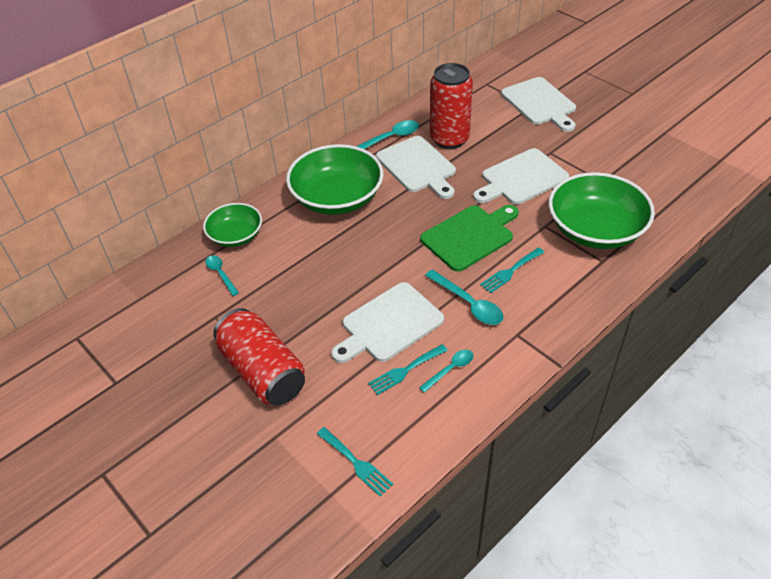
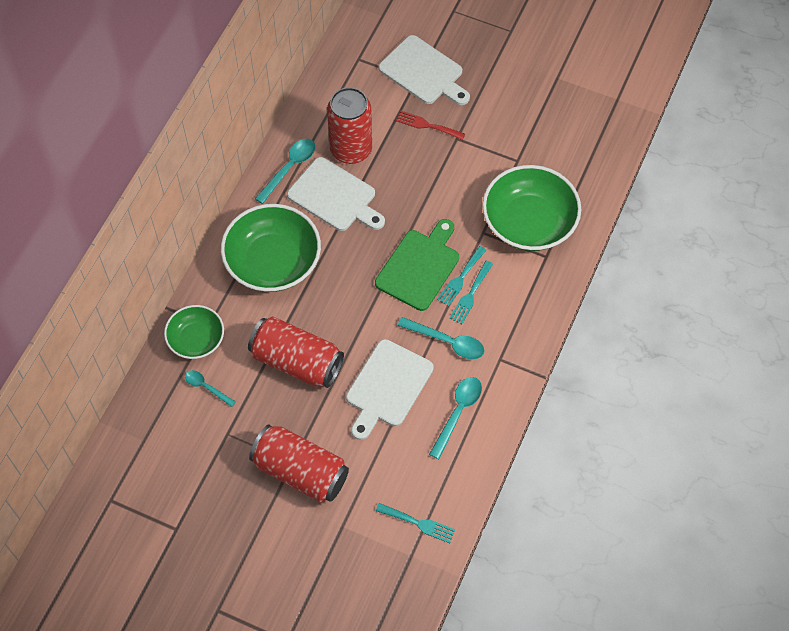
camera: 25 degrees left, 15 degrees up
turquoise fork [368,344,448,395] -> turquoise fork moved to [437,246,486,307]
turquoise spoon [419,350,473,393] -> turquoise spoon [429,377,482,459], size x1.56
white cutting board [473,148,569,205] -> none
none -> red can [248,316,344,388]
none -> red fork [396,111,465,140]

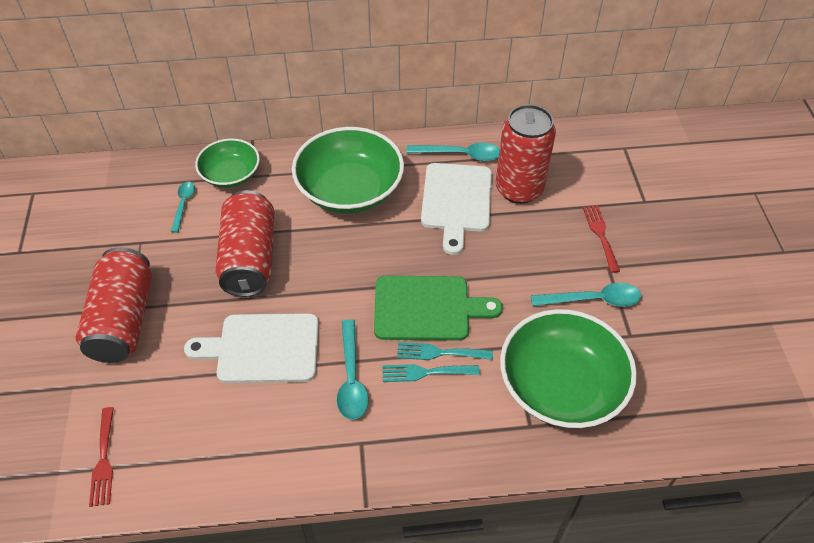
camera: 60 degrees right, 10 degrees down
turquoise fork [376,503,455,543] -> red fork [89,407,114,507]
white cutting board [379,35,470,105] -> none
turquoise spoon [429,377,482,459] -> turquoise spoon moved to [531,283,641,307]

